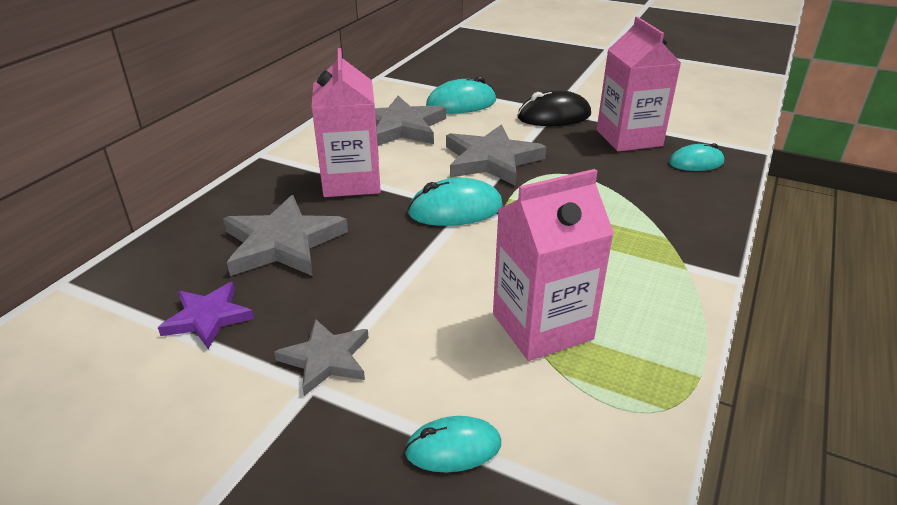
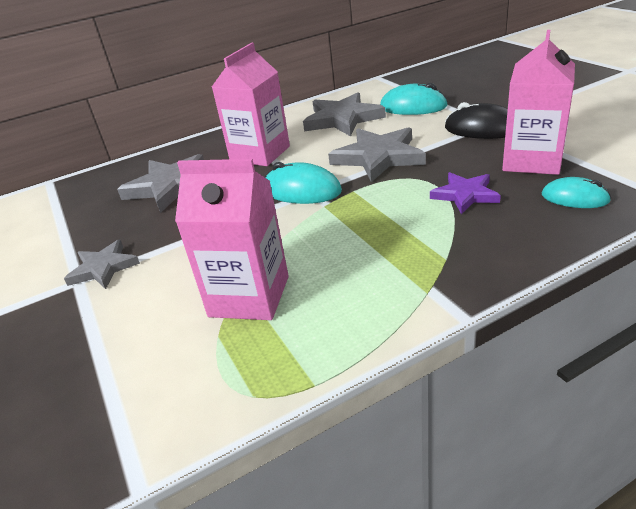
camera: 40 degrees right, 0 degrees up
purple star [158,282,254,349] -> purple star moved to [430,172,501,214]
turquoise mouse [404,416,501,472] -> none

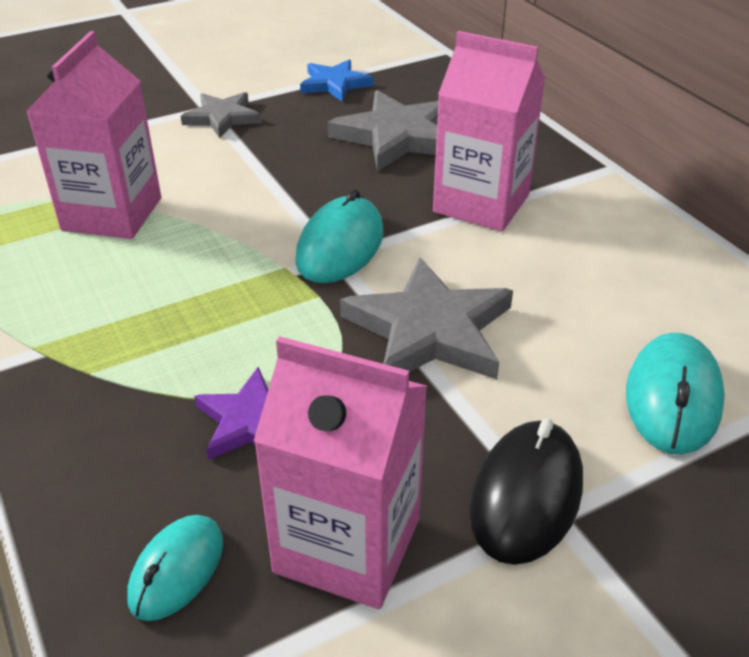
camera: 85 degrees right, 5 degrees up
grey star [303,92,386,136] -> none
none -> blue star [300,59,373,101]

